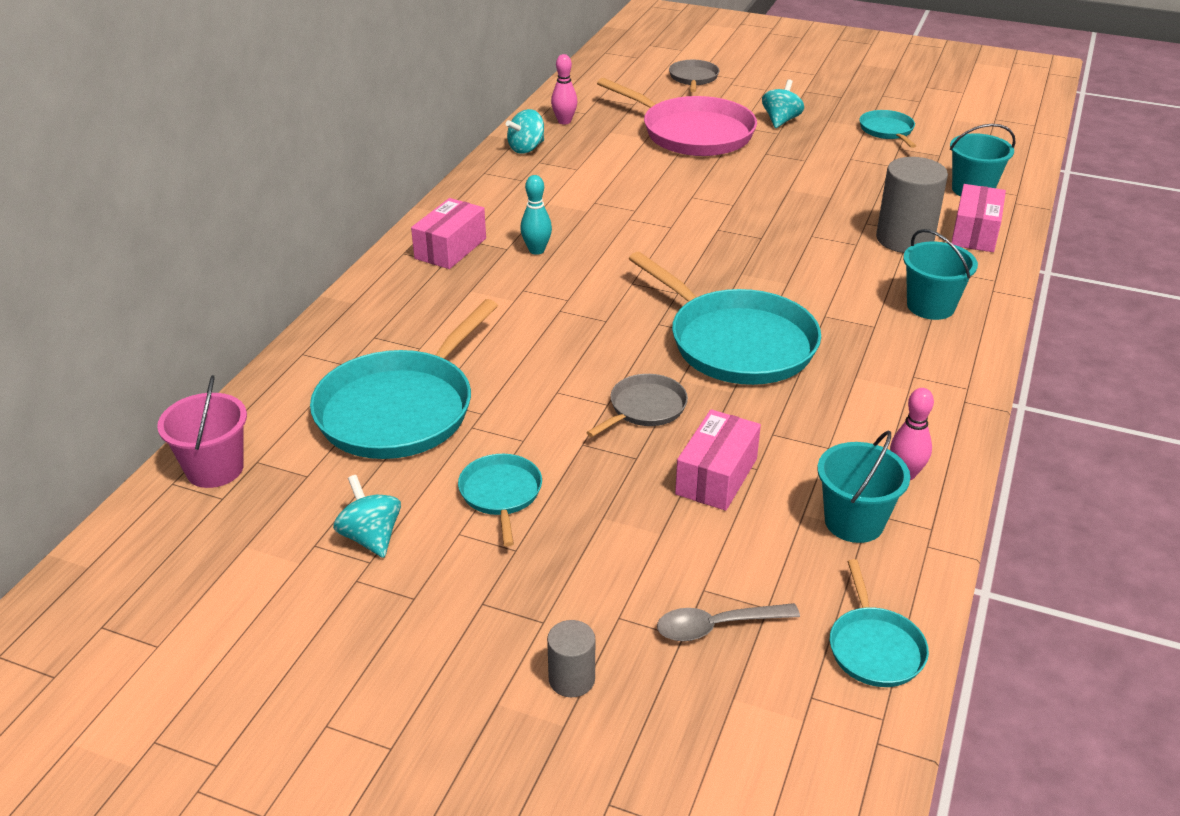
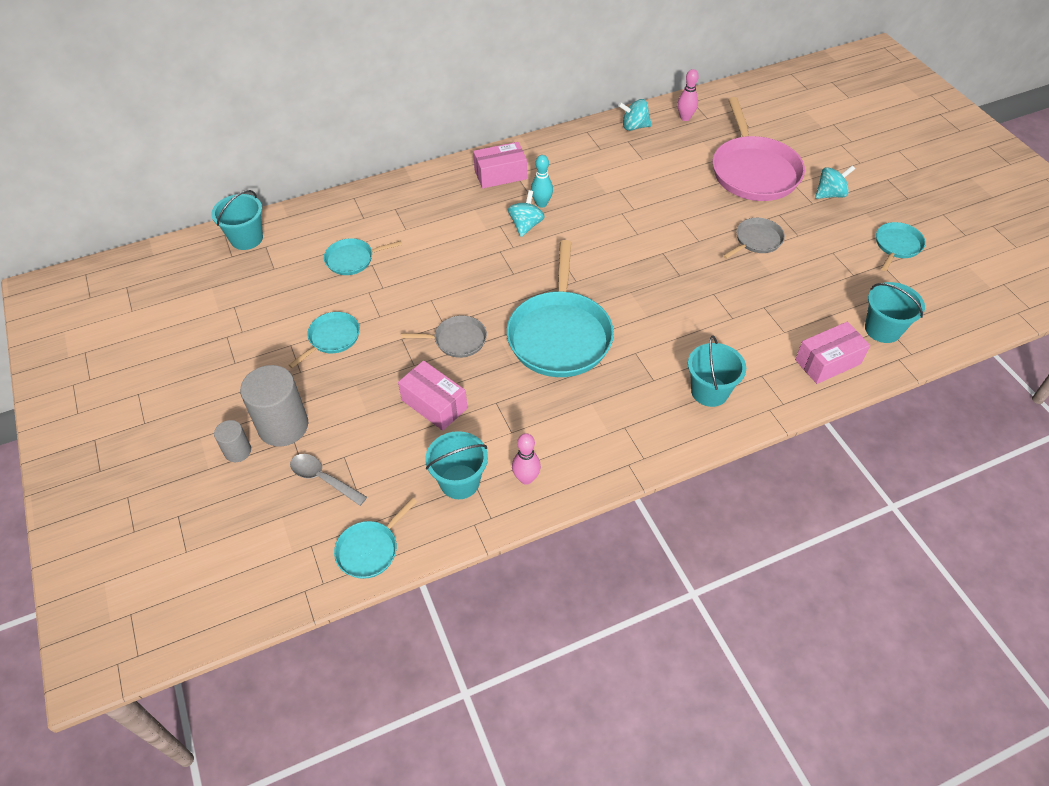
camera: 45 degrees right, 15 degrees up
pink bucket [157,375,247,488] -> turquoise bucket [211,190,263,250]
turquoise pan [310,299,498,459] -> turquoise pan [324,238,402,275], size x0.49
turquoise spinning top [333,475,401,558] -> turquoise spinning top moved to [508,190,545,237]
grey pan [669,60,719,92] -> grey pan moved to [723,218,785,259]
pink box [675,409,761,511] -> pink box turned 60 degrees clockwise [398,360,467,431]
grey cylinder [876,157,948,253] -> grey cylinder moved to [240,365,308,446]

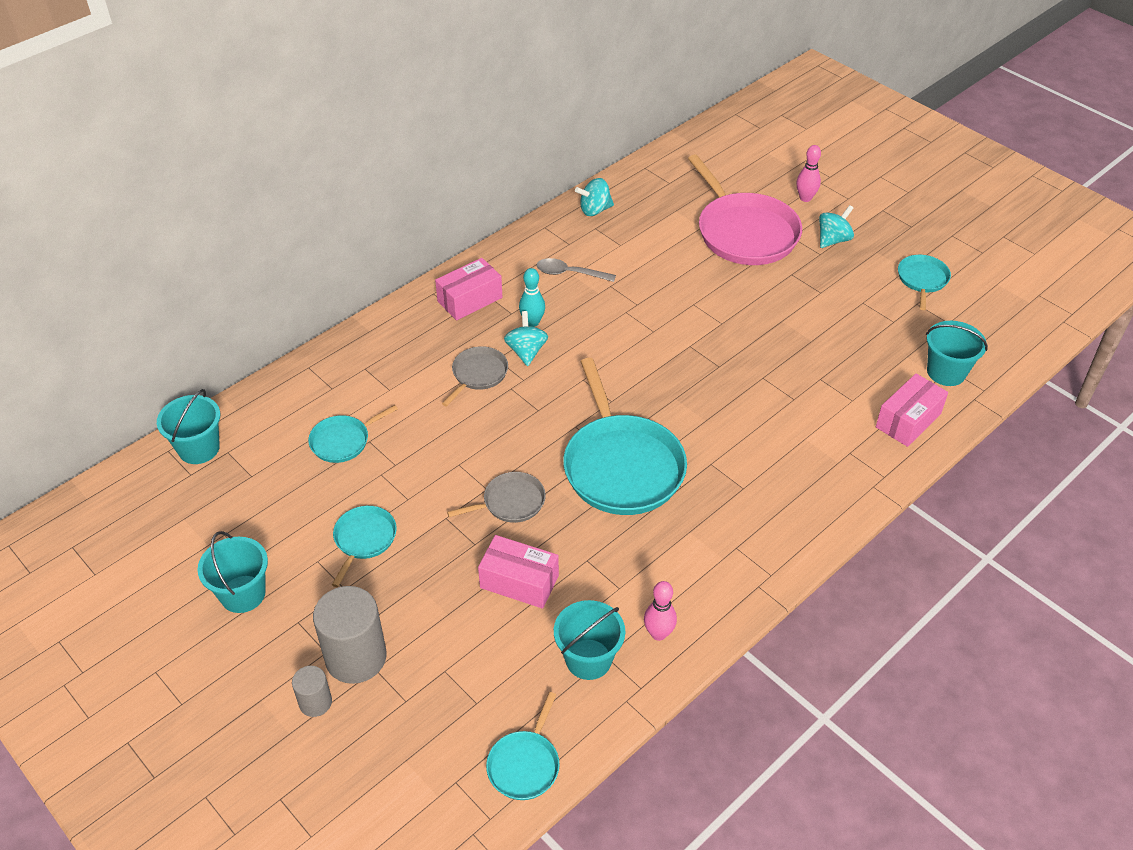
camera: 20 degrees left, 5 degrees down
grey spoon [290,454,367,506] -> grey spoon moved to [537,258,616,282]
pink bowling pin [677,69,699,121] -> pink bowling pin moved to [797,145,821,202]
turquoise bucket [688,335,746,407] -> turquoise bucket moved to [198,531,268,613]
grey pan [723,218,785,259] -> grey pan moved to [442,346,508,406]

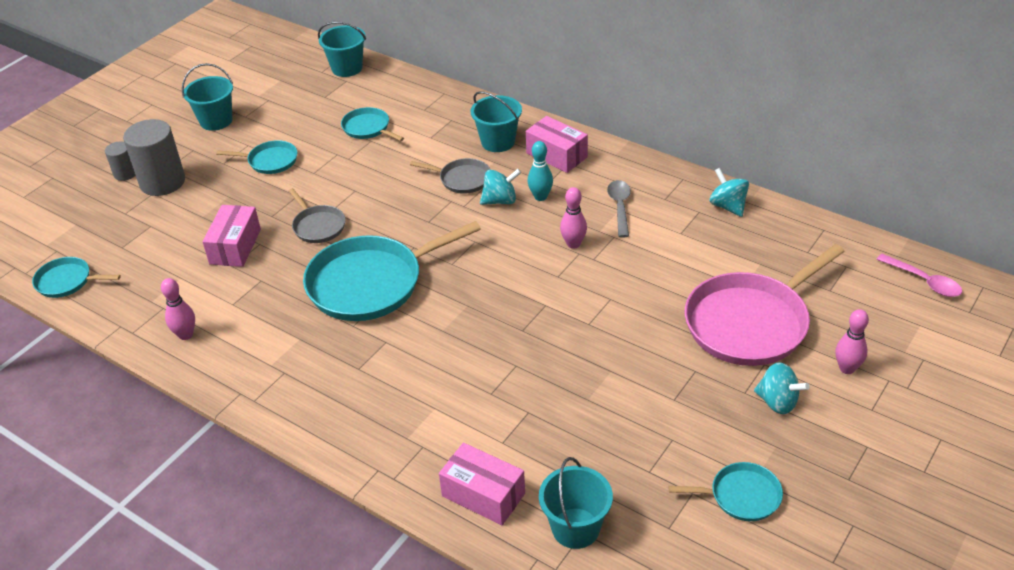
camera: 80 degrees right, 5 degrees down
turquoise bucket [554,600,625,680] -> turquoise bucket moved to [471,91,522,152]
none -> pink bowling pin [560,187,587,249]
none -> pink spoon [876,254,962,297]

